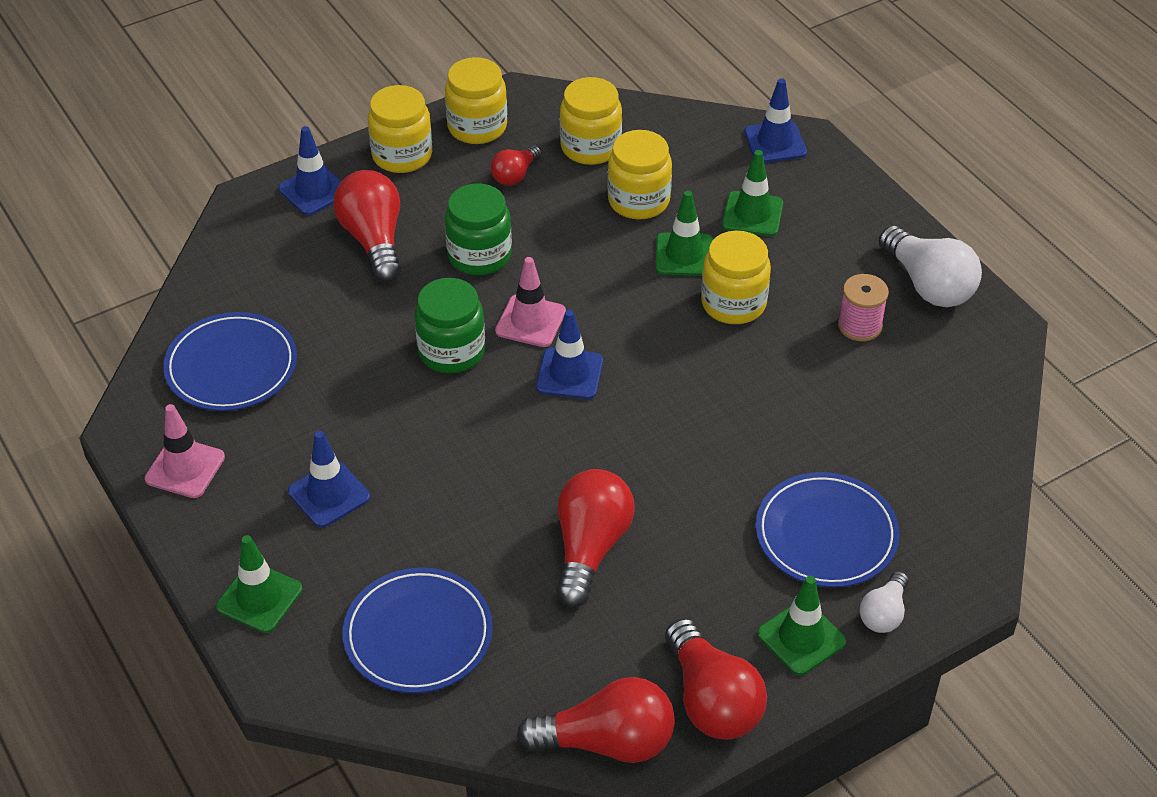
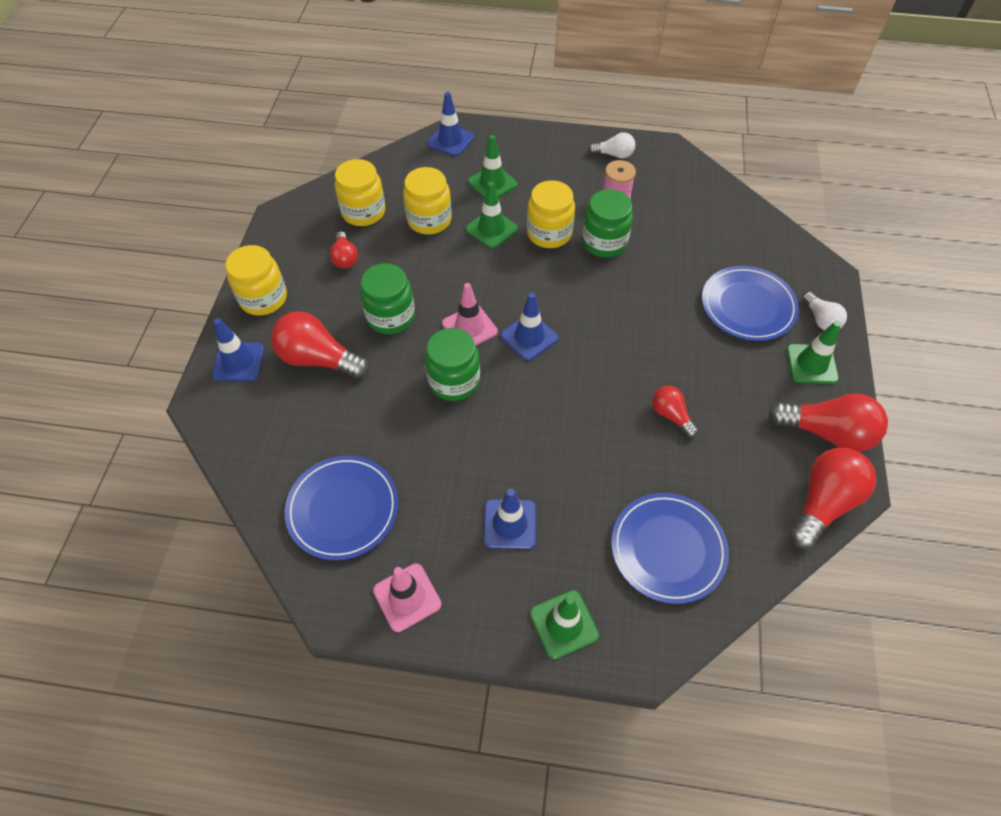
camera: 50 degrees left, 10 degrees up
yellow jar [445,57,507,144] -> none
red light bulb [557,469,635,607] -> red light bulb [652,386,698,438], size x0.56
white light bulb [879,226,982,307] -> white light bulb [588,132,635,159], size x0.56
none -> green jar [582,189,633,258]

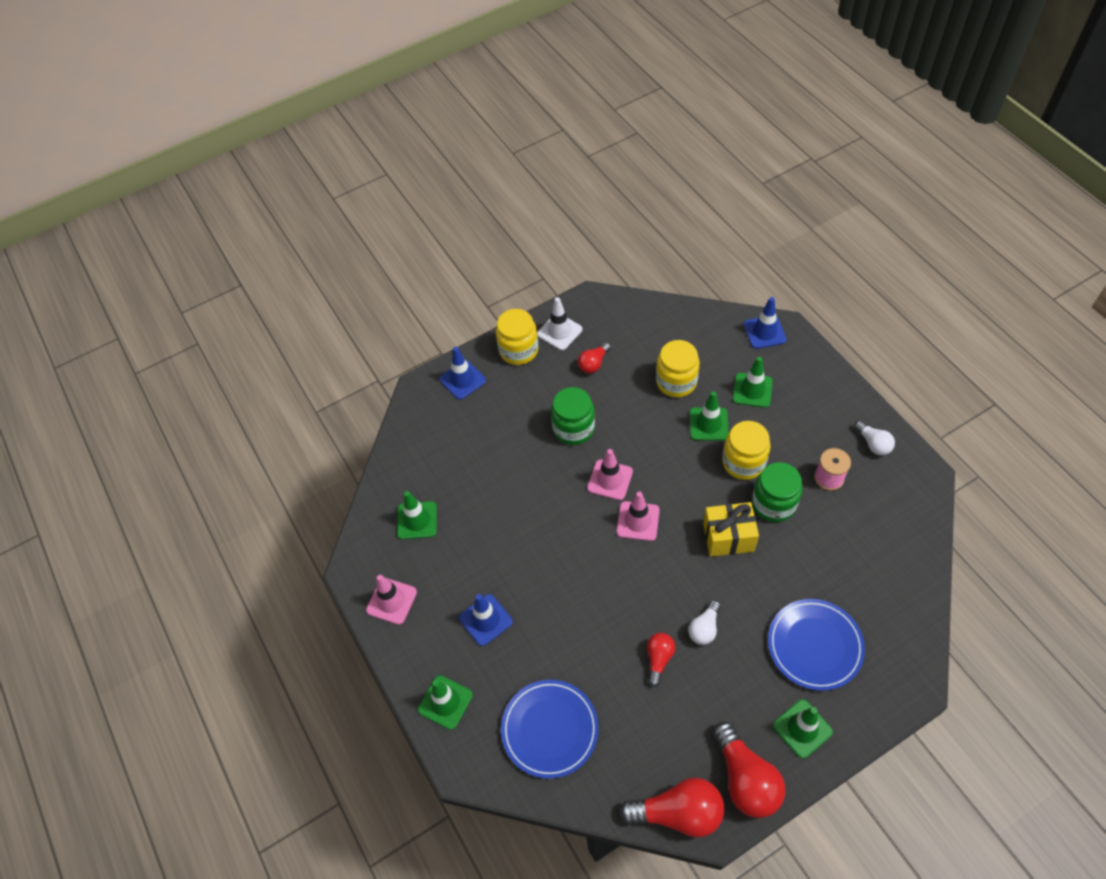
camera: 55 degrees right, 0 degrees up
red light bulb [271,311,369,379] -> none
blue plate [285,456,398,560] -> green traffic cone [397,491,437,539]
yellow jar [335,159,385,226] -> none
green jar [425,328,480,401] -> none
blue traffic cone [501,293,559,361] -> pink traffic cone [617,492,660,541]
white light bulb [802,292,847,330] -> white light bulb moved to [688,600,720,645]
none -> white traffic cone [537,297,582,350]
none -> yellow gift [703,502,759,557]

